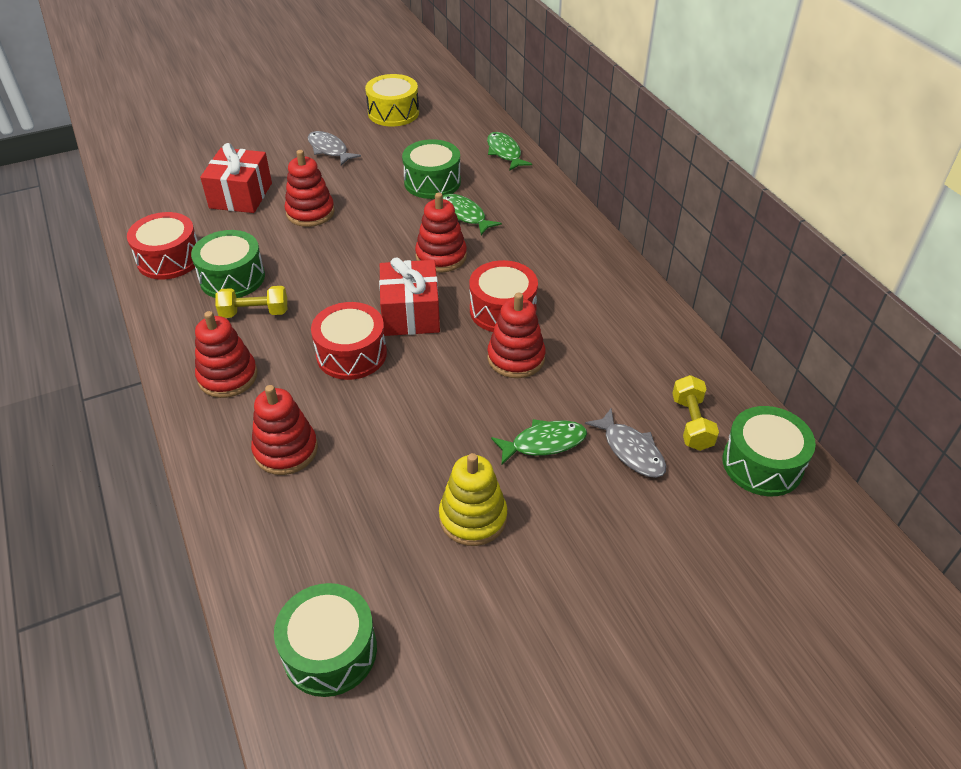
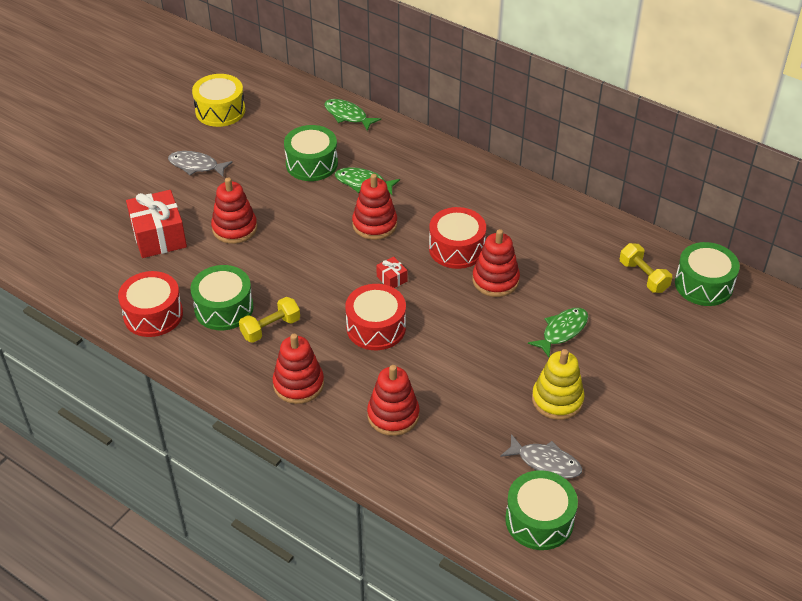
camera: 30 degrees left, 0 degrees up
red gift [379,258,440,336] -> red gift [376,257,407,288], size x0.45
grey fish [585,409,666,478] -> grey fish moved to [500,434,582,478]

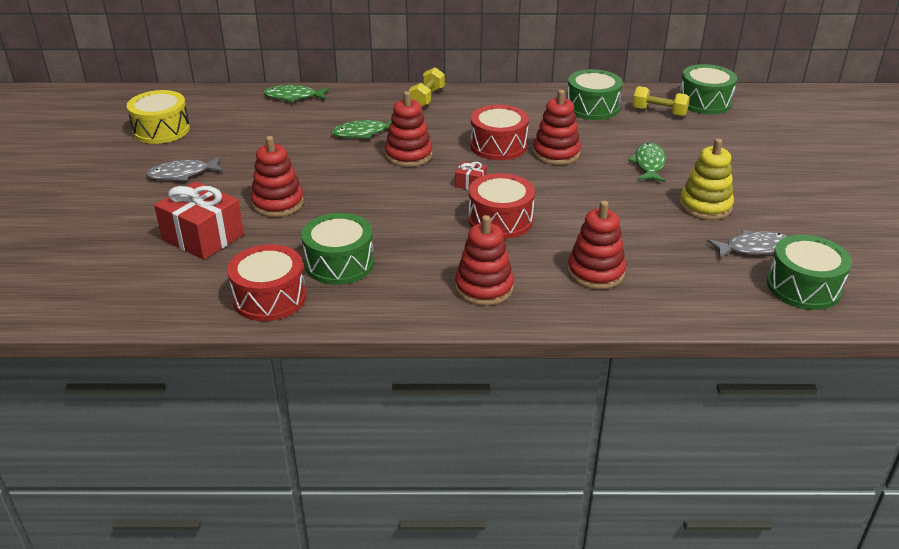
camera: 35 degrees left, 10 degrees down
yellow dumbbell [239,297,300,343] -> yellow dumbbell moved to [409,67,445,107]
green drum [284,125,338,181] -> green drum moved to [568,69,623,120]

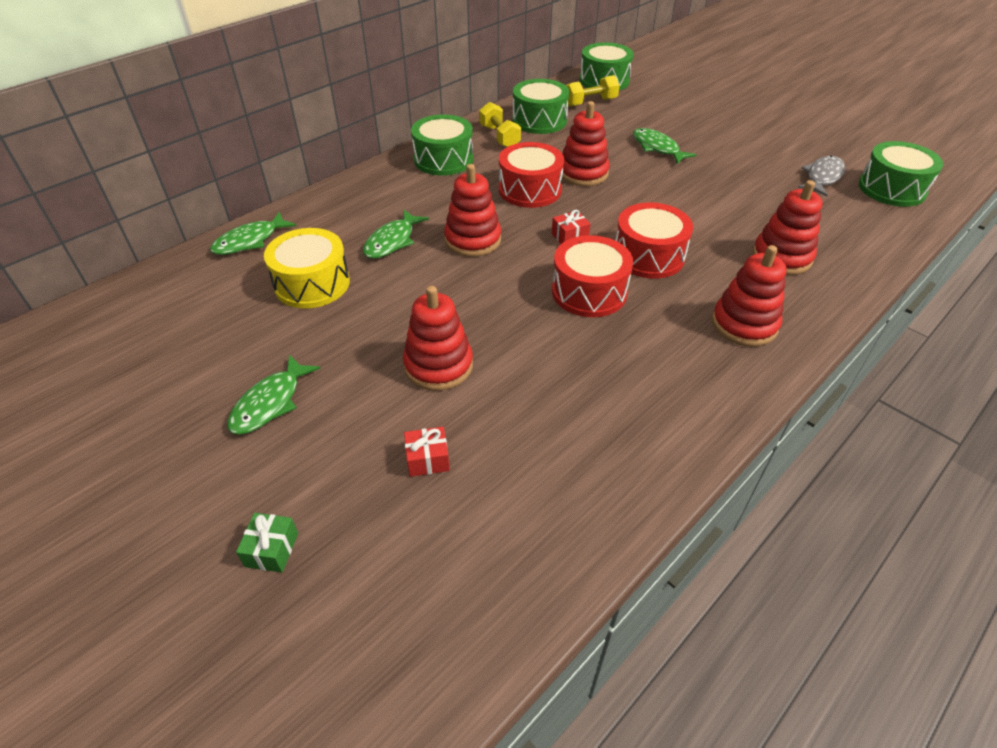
camera: 45 degrees left, 10 degrees up
yellow drum [127,90,190,144] -> yellow drum moved to [264,228,350,308]
grey fish [146,157,223,181] -> green fish [227,355,321,435]
red gift [154,181,244,260] -> red gift [404,427,450,477], size x0.45
red drum [227,244,306,321] -> red drum moved to [552,235,633,317]
green drum [301,213,374,285] -> green drum moved to [411,114,473,176]
yellow dumbbell [409,67,445,107] -> yellow dumbbell moved to [479,102,521,147]
yellow stacking toy [679,138,734,220] -> none
none -> green gift [236,513,298,573]

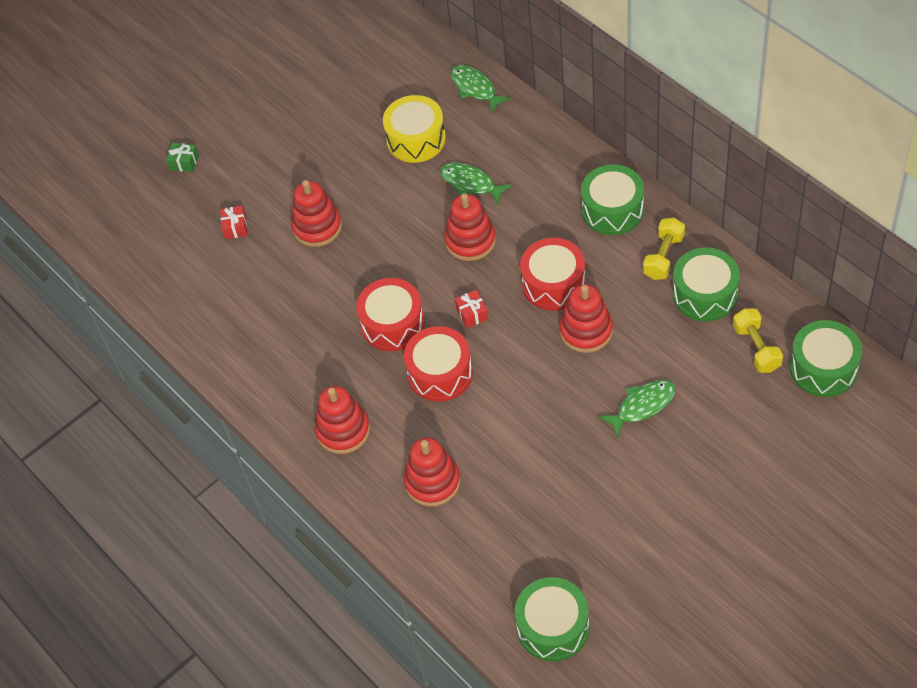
camera: 100 degrees right, 10 degrees up
green fish [227,355,321,435] -> none
yellow dumbbell [479,102,521,147] -> yellow dumbbell turned 45 degrees counterclockwise [643,218,685,280]
grey fish [798,156,845,197] -> none

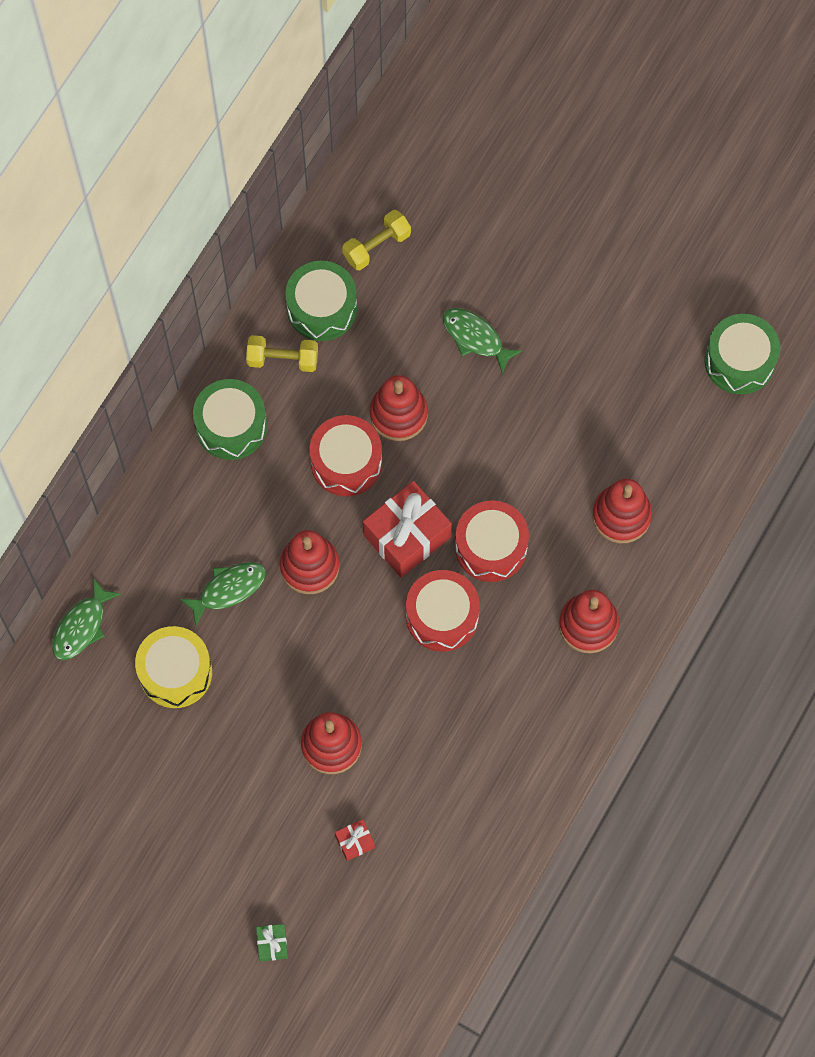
camera: 115 degrees left, 15 degrees up
green fish [440,163,512,205] -> green fish turned 135 degrees counterclockwise [179,562,266,625]
red gift [455,290,488,328] -> red gift [363,481,452,577], size x2.21
green drum [790,320,862,397] -> none

